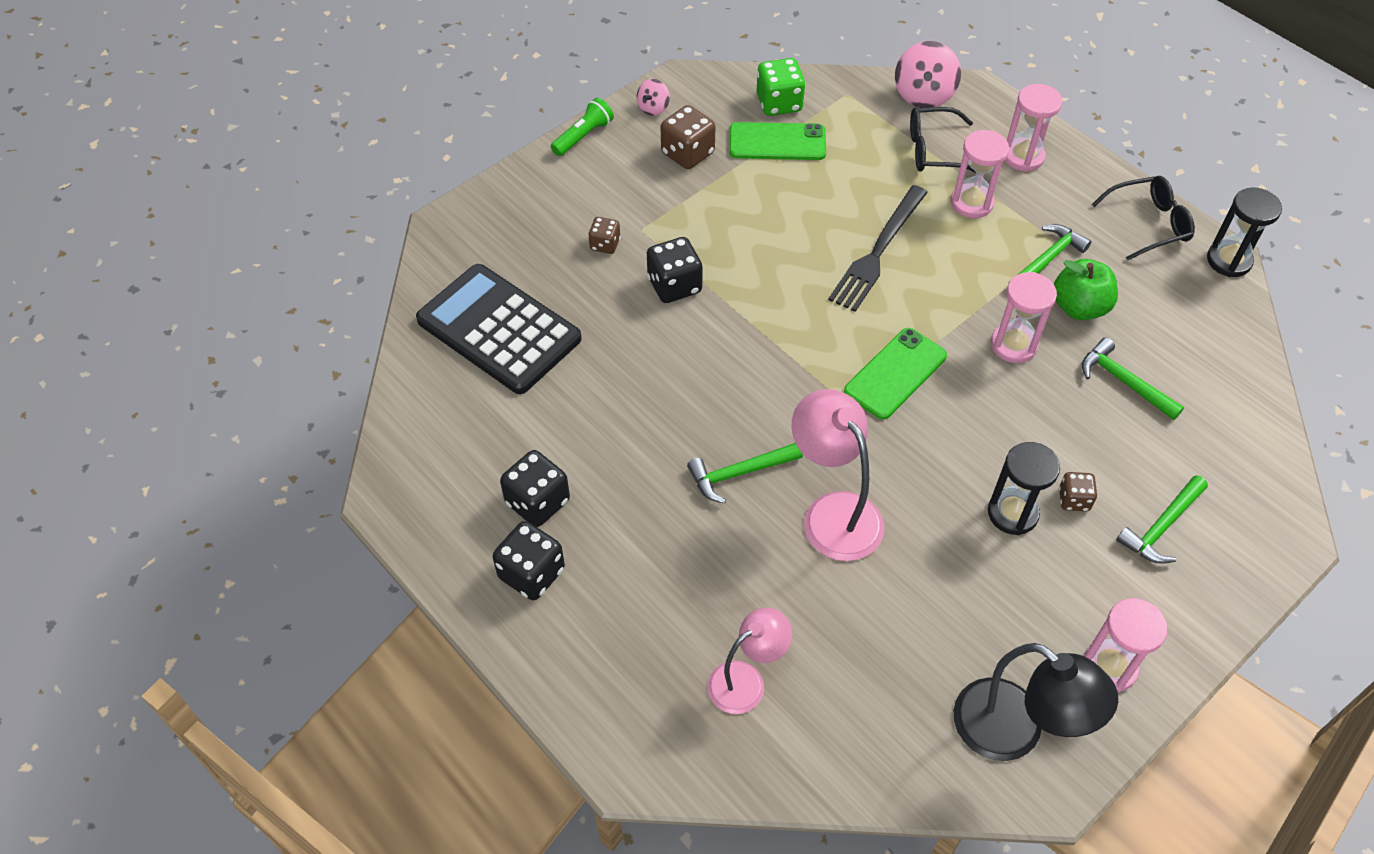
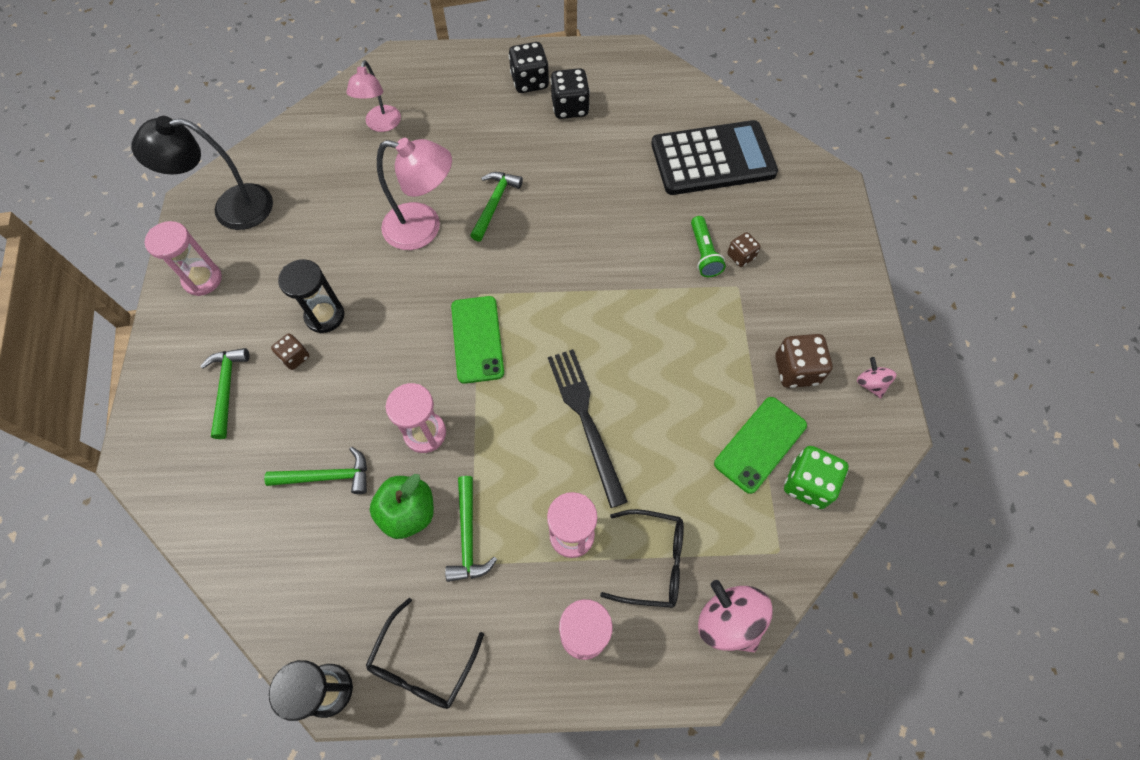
camera: 130 degrees right, 10 degrees up
green flashlight [551,98,614,156] -> green flashlight moved to [691,216,726,277]
black dice [647,237,703,303] -> none
black glasses [910,107,976,173] -> black glasses turned 60 degrees clockwise [600,509,684,608]

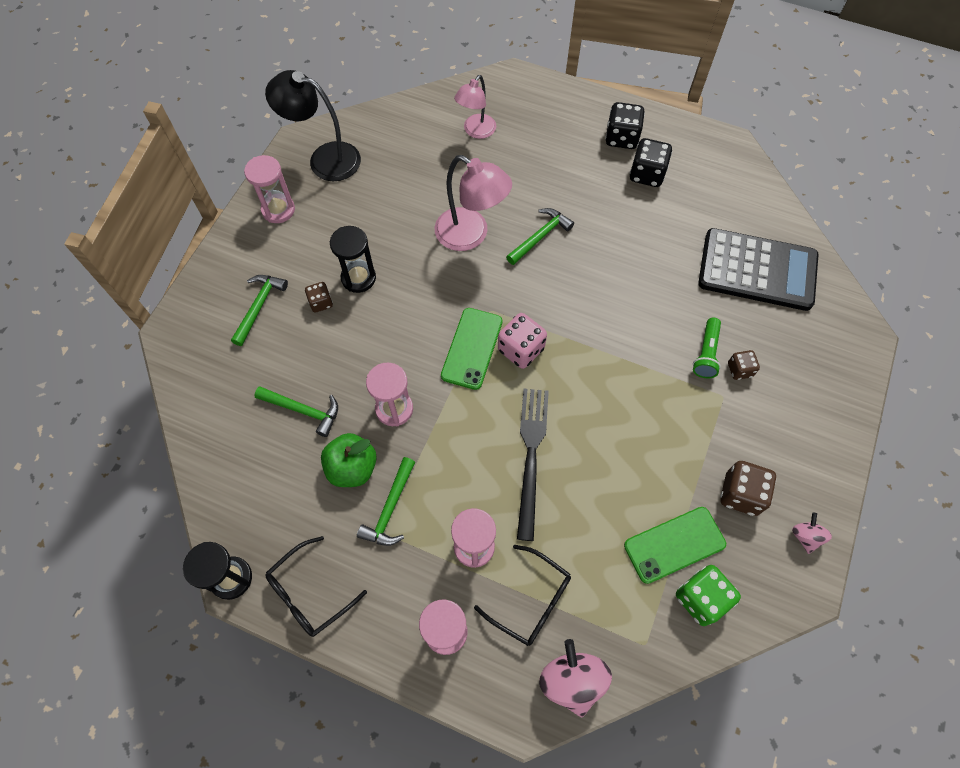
camera: 25 degrees right, 0 degrees up
none -> pink dice [498,313,547,369]

